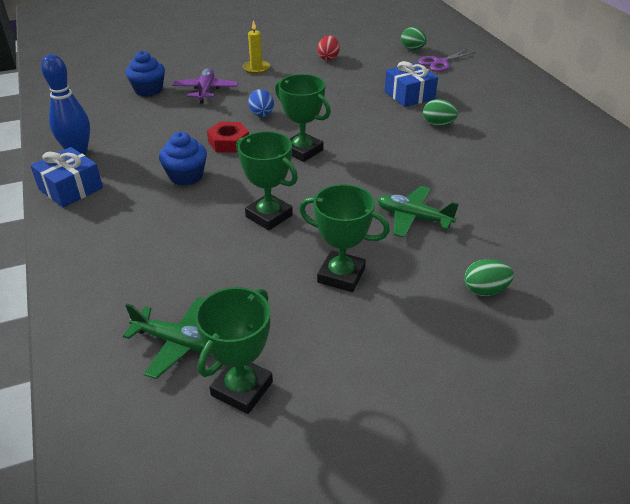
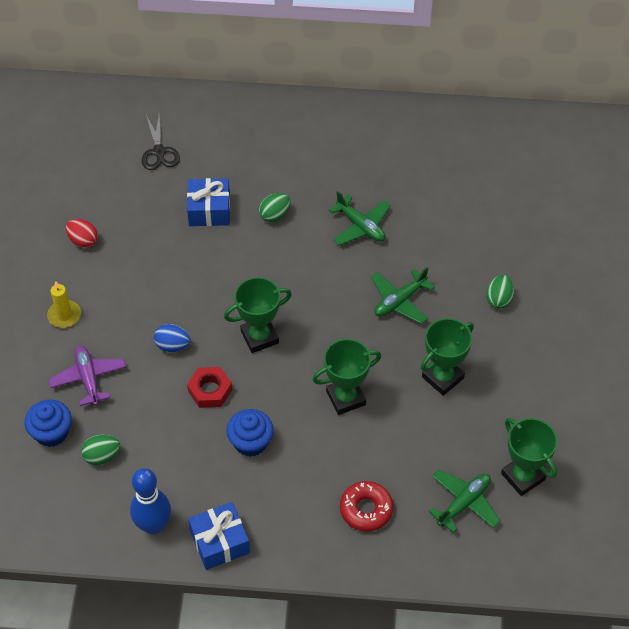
camera: 65 degrees left, 15 degrees up
purple plane [172,68,238,103] -> purple plane turned 45 degrees clockwise [48,345,126,406]
green egg [401,27,427,50] -> green egg moved to [81,434,120,465]
purple scissors [418,49,476,72] -> black scissors [142,115,180,170]
none -> green plane [329,191,391,246]
none -> red donut [340,481,394,532]

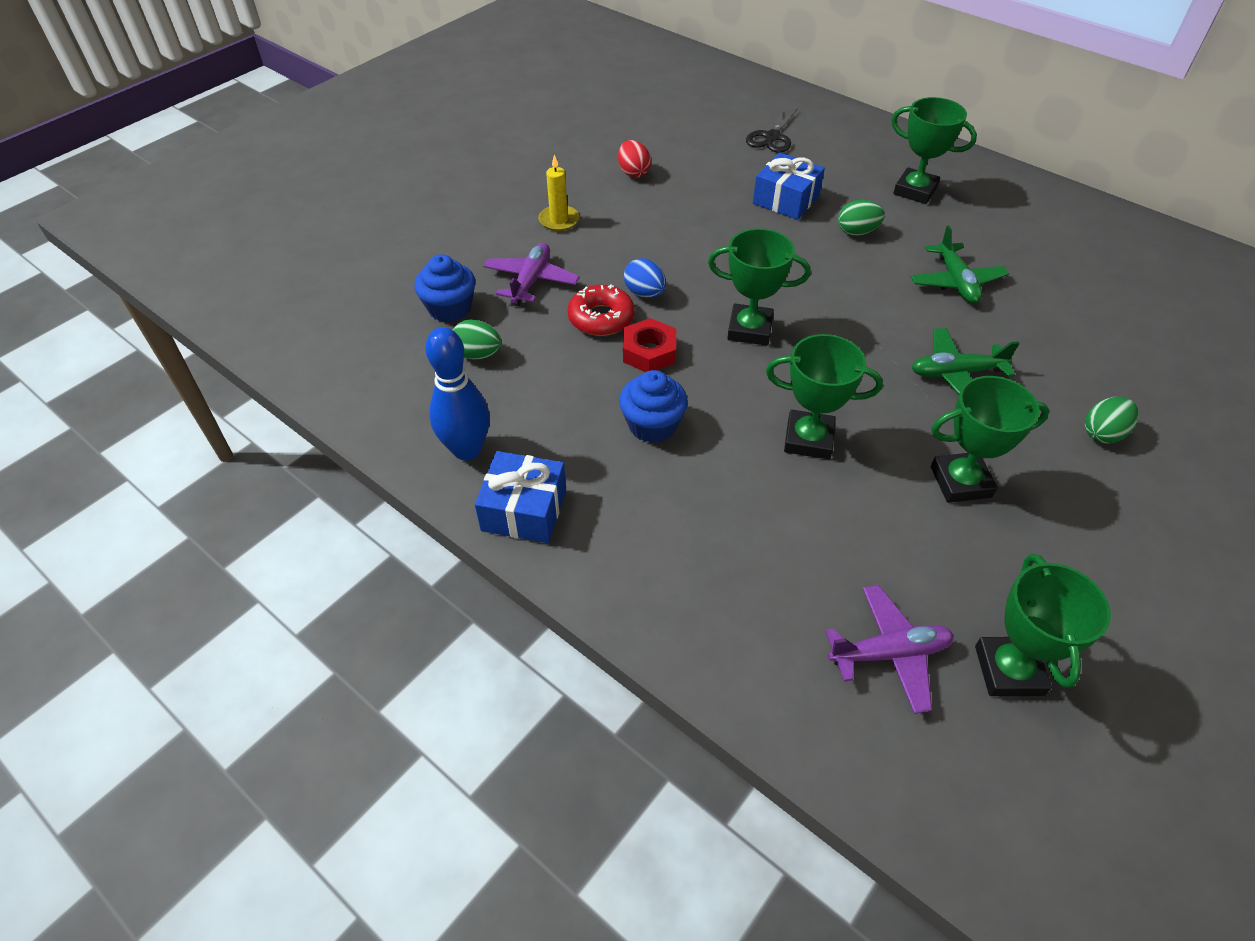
camera: 35 degrees right, 5 degrees down
red donut [340,481,394,532] -> red donut moved to [568,284,635,336]
green plane [429,470,500,533] -> purple plane [825,585,954,714]
none -> green trophy [891,97,977,204]

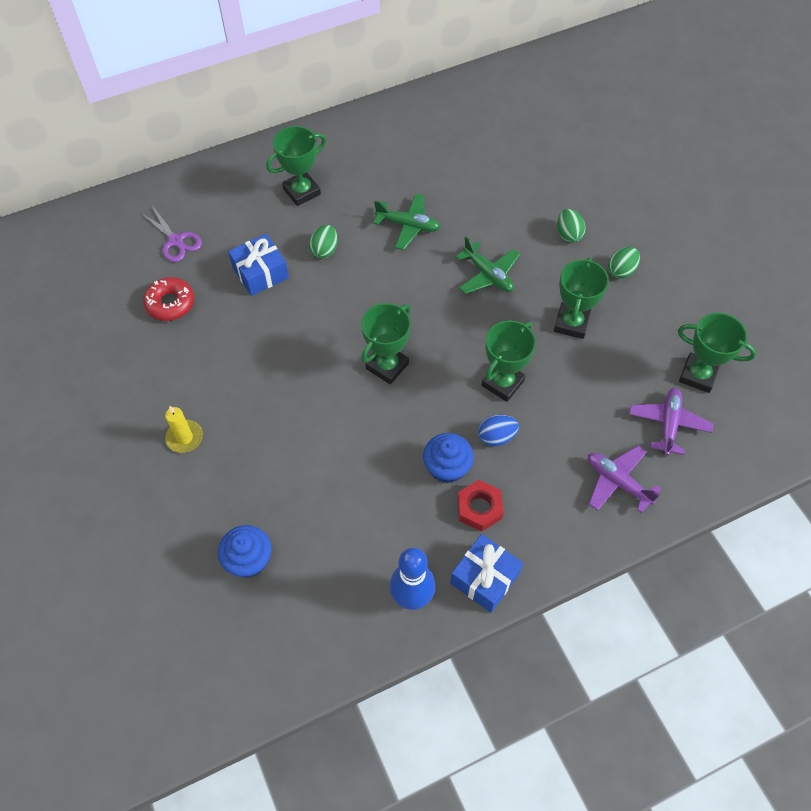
camera: 65 degrees left, 10 degrees up
green egg [453,320,501,359] -> green egg moved to [608,247,640,279]
purple plane [483,243,580,306] -> purple plane moved to [588,445,661,513]
red donut [568,284,635,336] -> red donut moved to [143,277,194,321]
red egg [618,140,651,178] -> none
red nut [623,318,676,372] -> red nut moved to [458,480,504,532]
blue egg [624,258,666,298] -> blue egg moved to [478,415,519,446]
black scissors [746,107,798,153] -> purple scissors [141,206,202,262]
green plane [912,328,1020,394] -> green plane turned 60 degrees counterclockwise [456,237,520,294]

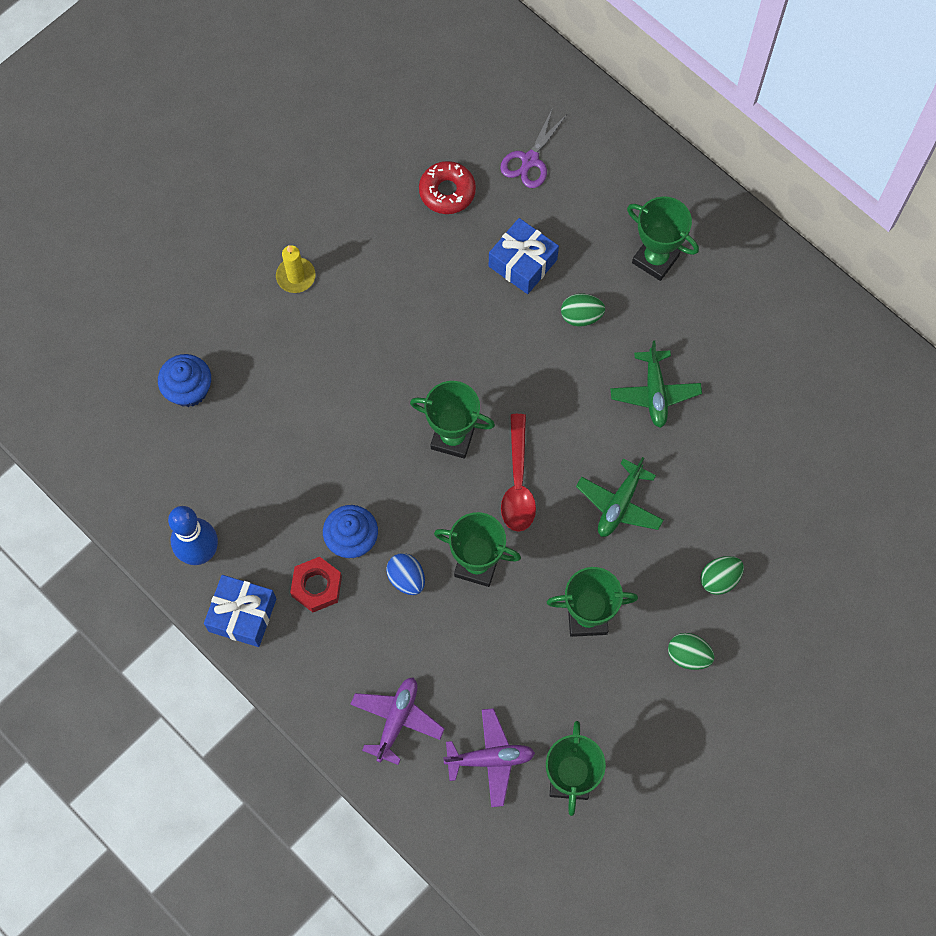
camera: 70 degrees right, 10 degrees up
none -> red spoon [501,414,536,532]

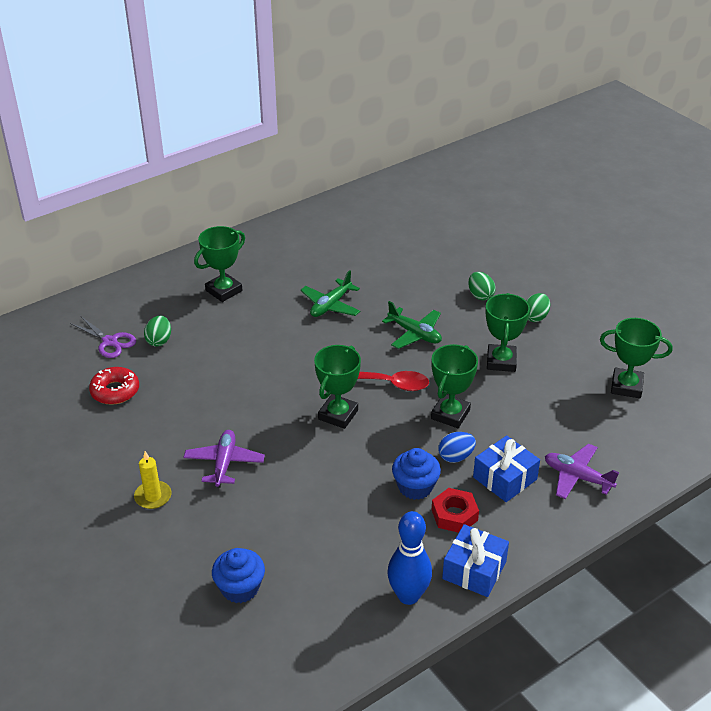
camera: 80 degrees left, 30 degrees down
purple plane [443,708,535,807] -> purple plane moved to [184,430,265,488]
blue gift [489,218,559,294] -> blue gift moved to [473,435,540,502]
green egg [561,293,605,327] -> green egg moved to [144,316,171,346]
green plane [610,341,702,428] -> green plane turned 120 degrees clockwise [300,270,360,317]

